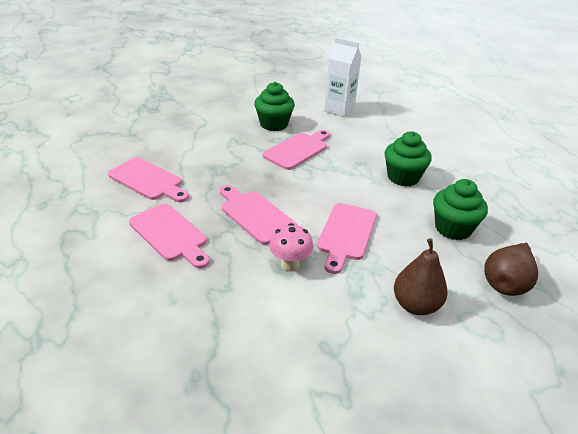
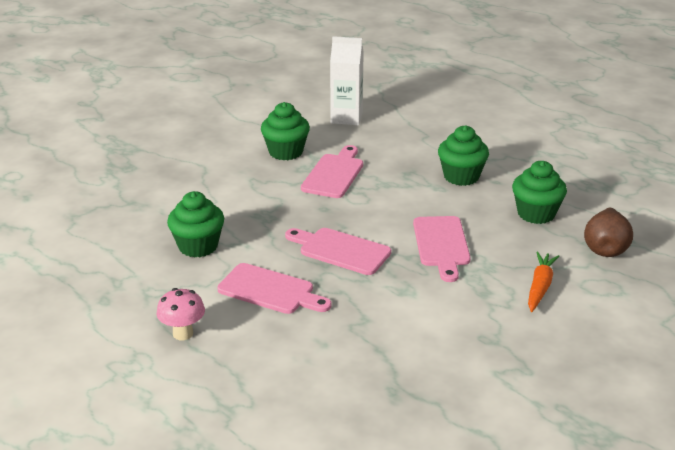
camera: 20 degrees left, 5 degrees down
pink cutting board [108,157,189,202] -> green cupcake [167,191,224,257]
pink mushroom [269,223,313,271] -> pink mushroom moved to [157,288,205,340]
brown pear [394,238,448,315] -> orange carrot [528,251,560,312]

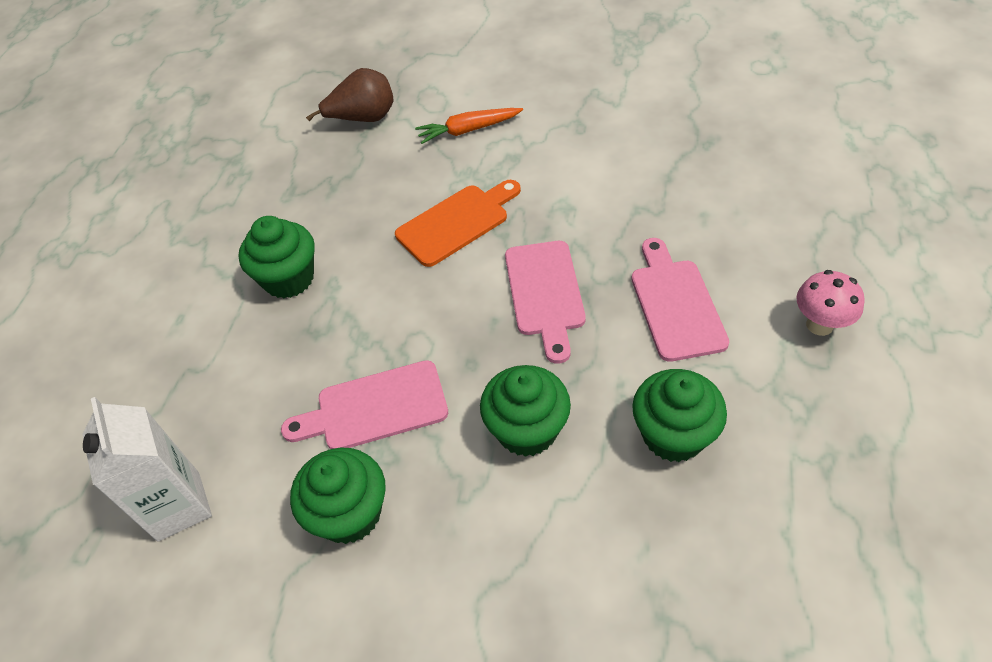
camera: 120 degrees left, 20 degrees up
pink cutting board [413,216,471,282] -> orange cutting board [395,180,521,267]
green cupcake [512,161,567,224] -> green cupcake moved to [480,365,571,457]

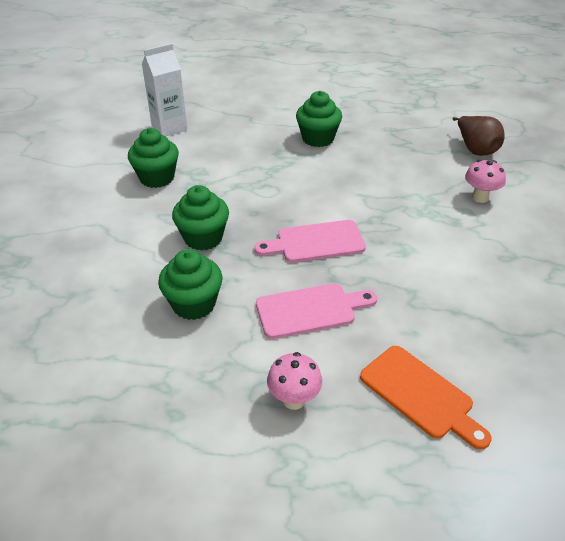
camera: 80 degrees right, 10 degrees down
pink cutting board [281,360,448,449] -> none
orange cutting board [395,180,521,267] -> orange cutting board moved to [360,346,491,450]
orange carrot [415,108,523,144] -> pink mushroom [465,160,506,203]

